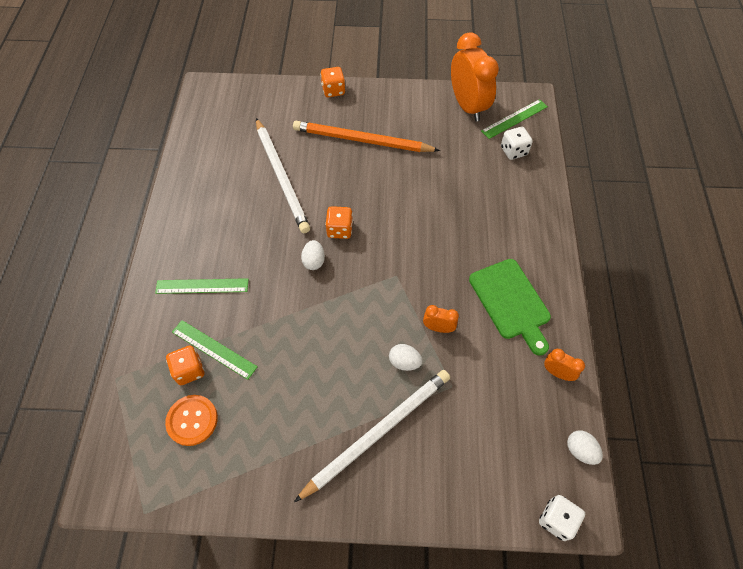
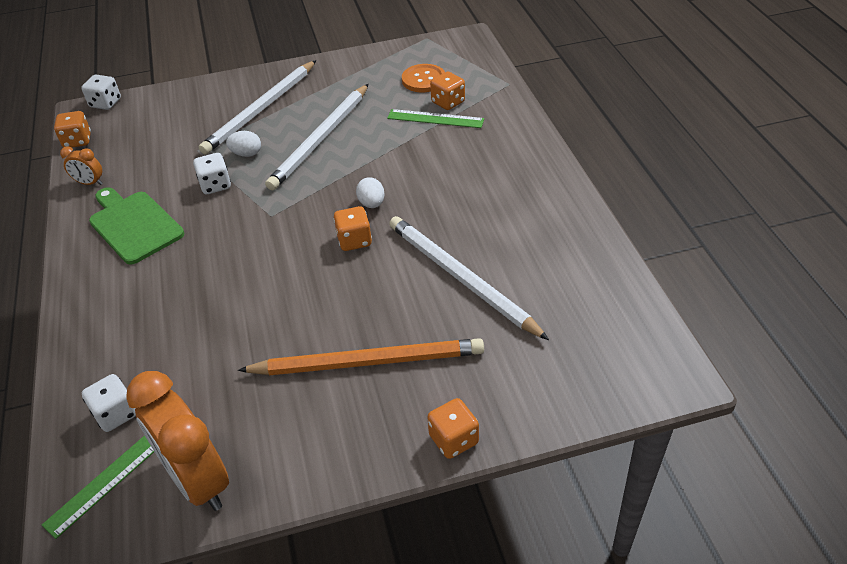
camera: 165 degrees right, 15 degrees down
green ruler [155,278,249,294] -> none
orange clock [423,305,459,333] -> white dice [193,153,231,194]
white egg [567,430,603,465] -> orange dice [54,111,91,148]
none -> white pencil [265,84,369,190]

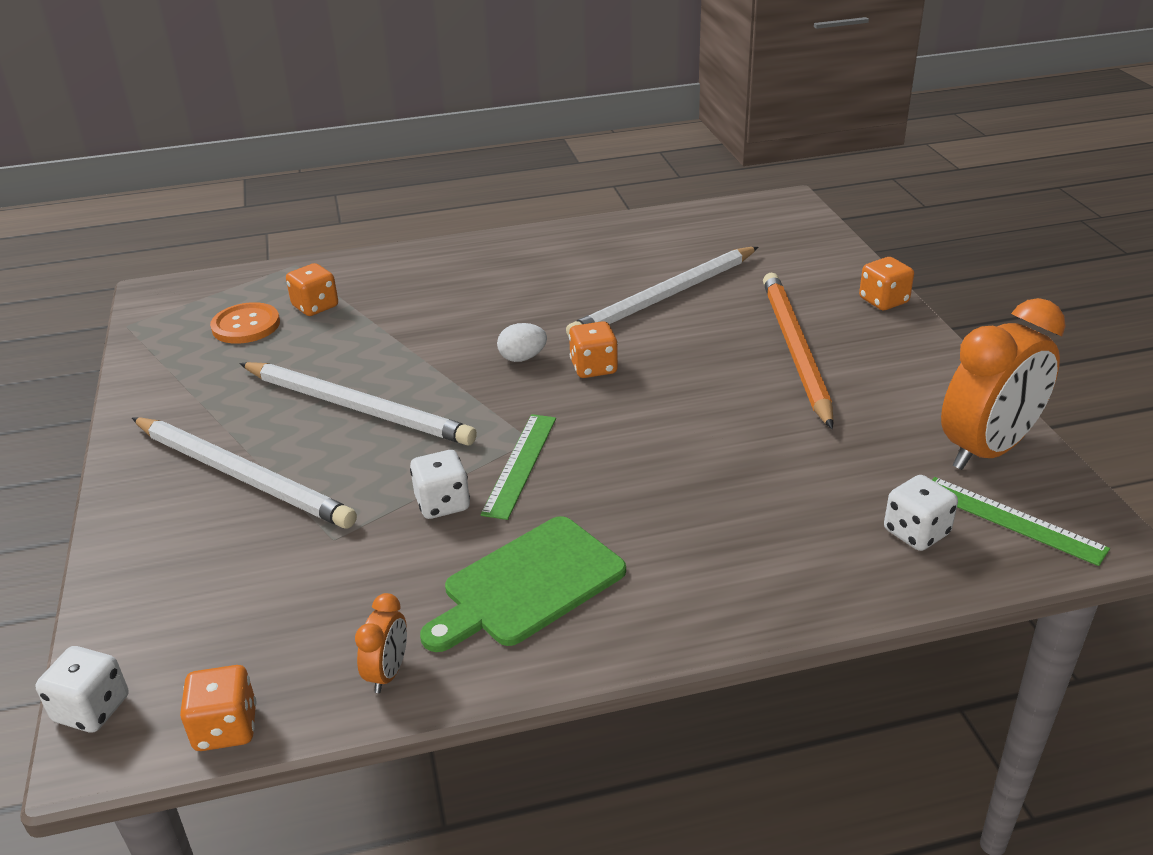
camera: 90 degrees left, 10 degrees down
white egg [226,131,261,157] -> none
green ruler [387,109,484,128] -> green ruler moved to [480,414,556,520]

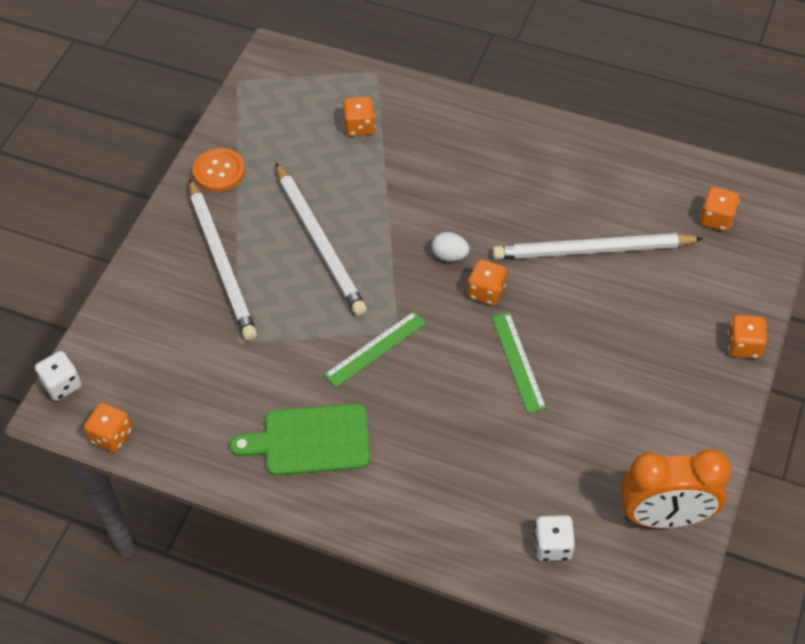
camera: 35 degrees right, 20 degrees up
orange button [210,302,280,344] -> orange button moved to [192,148,245,192]
orange clock [355,593,407,693] -> none
white dice [410,450,470,519] -> none
orange pencil [763,273,834,429] -> none
green ruler [932,477,1110,566] -> green ruler moved to [492,312,546,413]
none -> orange dice [700,187,739,231]

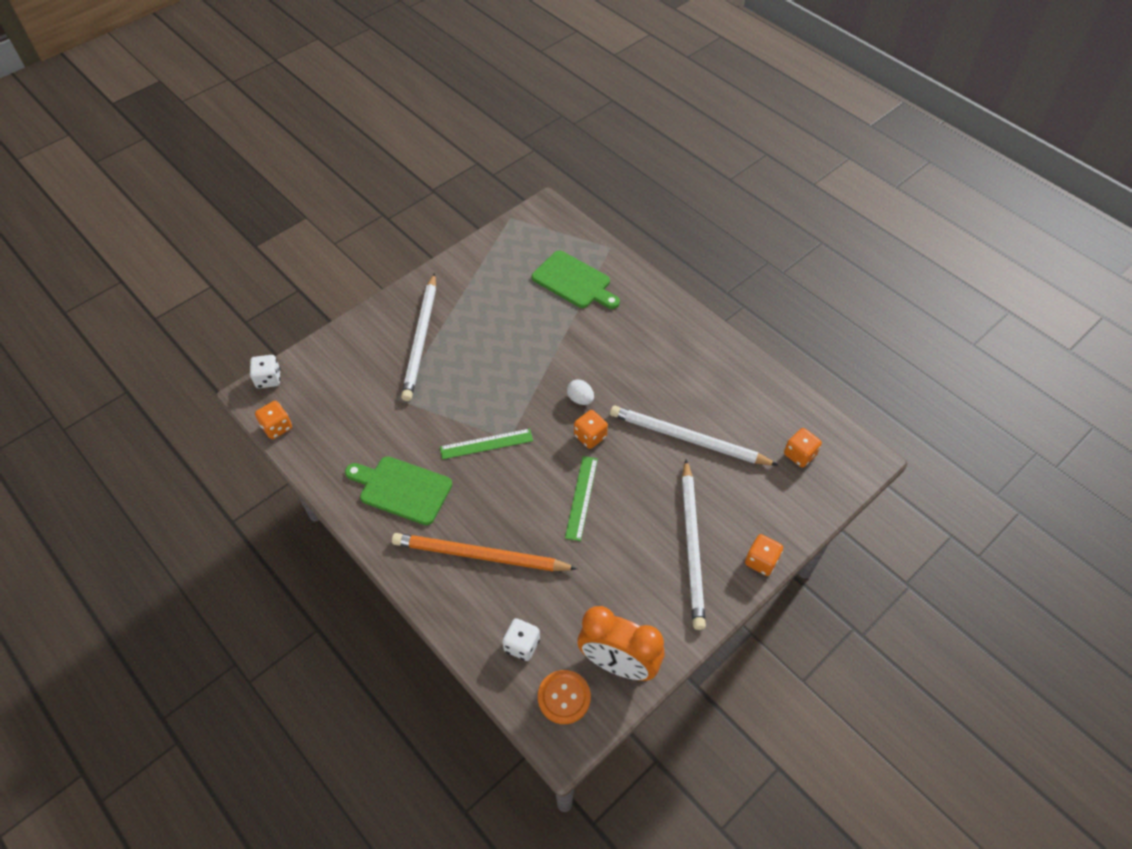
camera: 25 degrees right, 0 degrees up
orange button [192,148,245,192] -> orange button moved to [538,670,591,724]
white pencil [276,163,367,316] -> white pencil moved to [682,459,706,630]
orange dice [343,96,375,136] -> green cutting board [532,251,620,309]
none -> orange pencil [392,533,578,571]

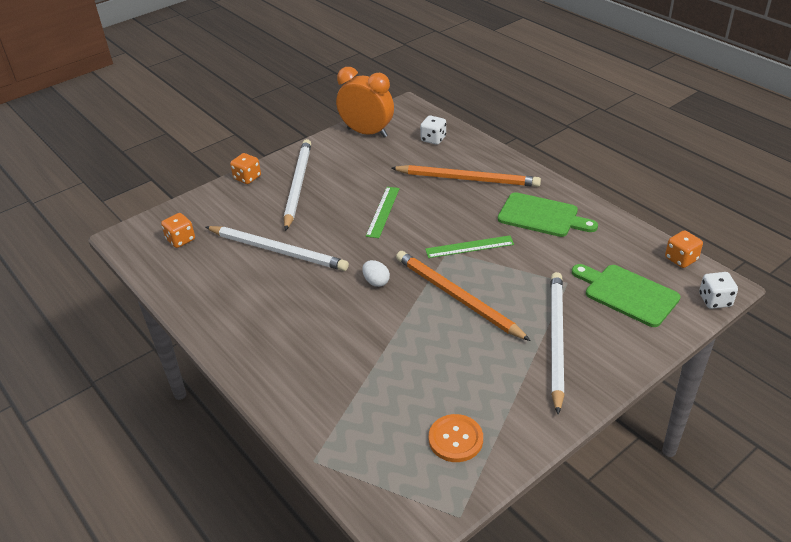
camera: 175 degrees left, 15 degrees down
green cutting board [532,251,620,309] -> green cutting board moved to [572,264,680,327]
orange button [538,670,591,724] -> orange button moved to [429,414,483,462]
orange dice [574,410,608,449] -> none
none -> orange pencil [396,251,531,341]

